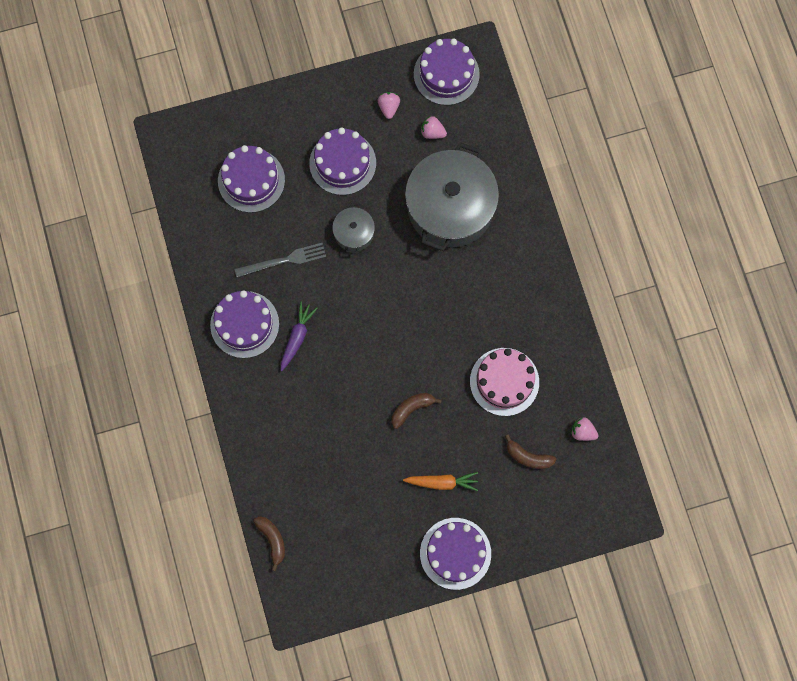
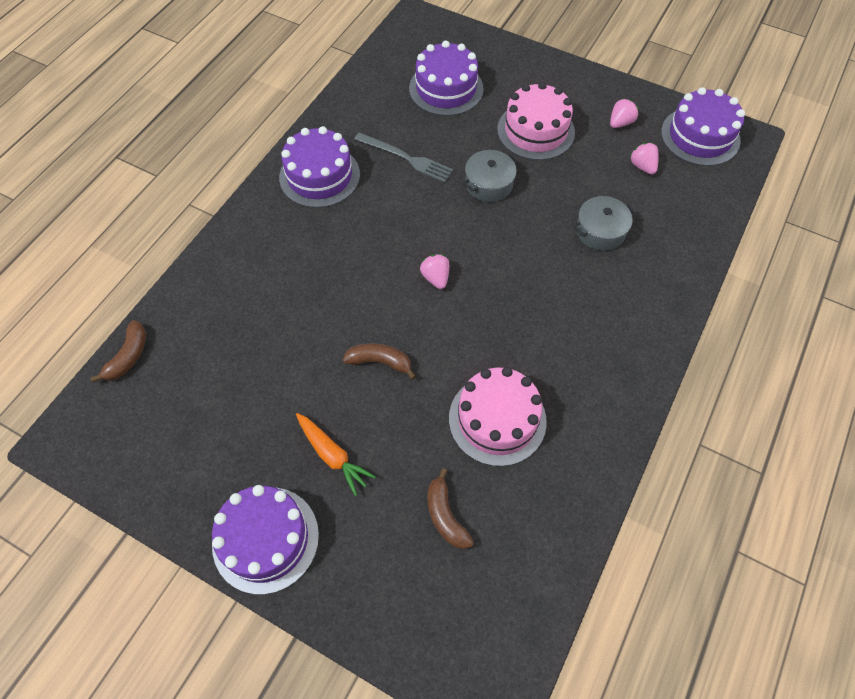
camera: 45 degrees right, 15 degrees down
purple carrot [281,302,317,371] -> none
purple cake [309,127,376,195] -> pink cake [497,82,575,160]
grey pot [405,142,499,251] -> grey pot [573,196,636,251], size x0.46
pink strawberry [571,417,598,441] -> pink strawberry moved to [420,254,449,289]

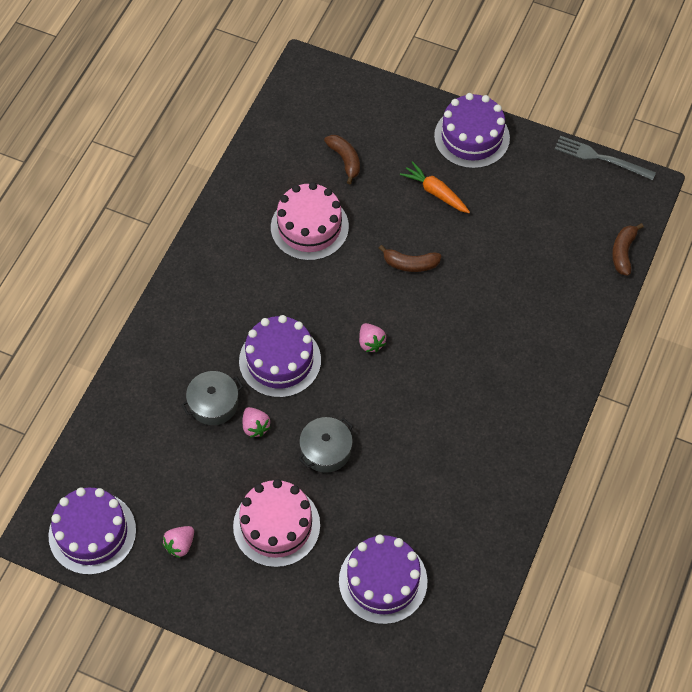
camera: 175 degrees right, 0 degrees up
purple cake [279,126,360,208] -> purple cake moved to [239,315,321,398]
grey fork [354,132,453,183] -> grey fork moved to [554,136,656,180]
pink strawberry [630,143,659,175] -> pink strawberry moved to [243,407,271,437]

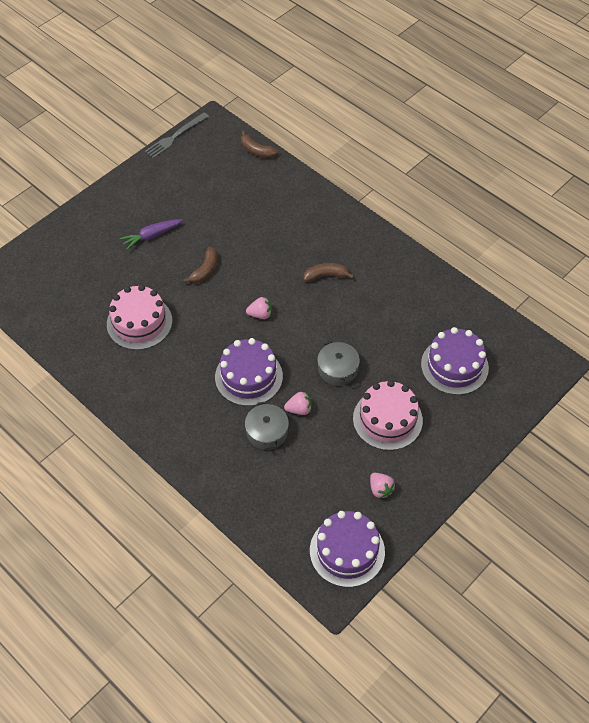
camera: 70 degrees left, 5 degrees down
brown banana [324,135,360,184] -> brown banana moved to [303,263,354,282]
orange carrot [400,161,470,213] -> purple carrot [120,219,183,250]
purple cake [434,93,510,169] -> none

